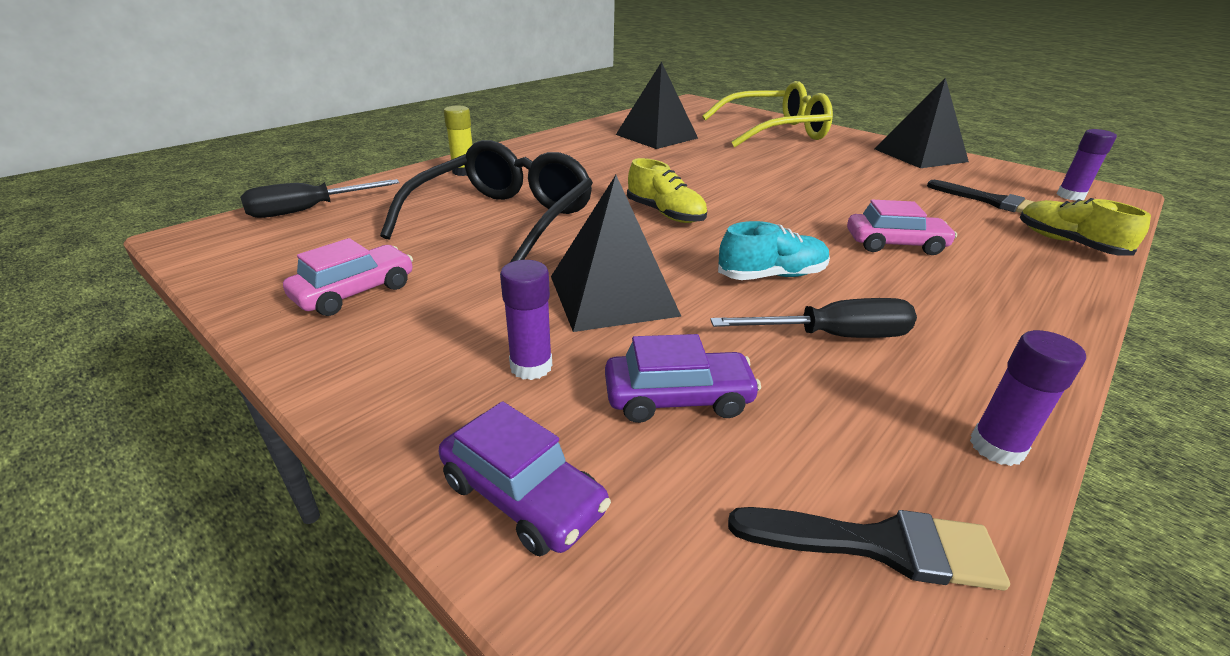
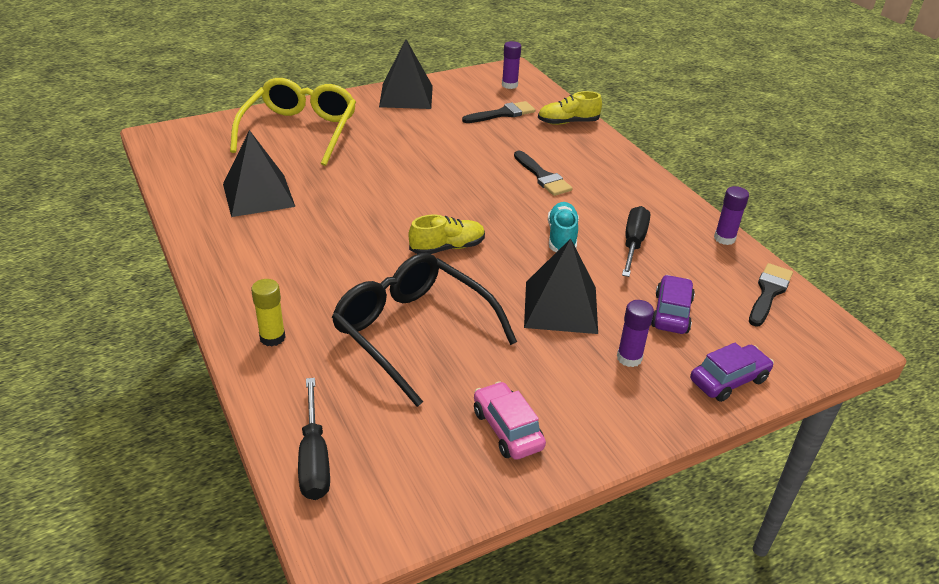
camera: 70 degrees left, 5 degrees up
pink car [847,200,957,255] -> black brush [514,151,573,196]

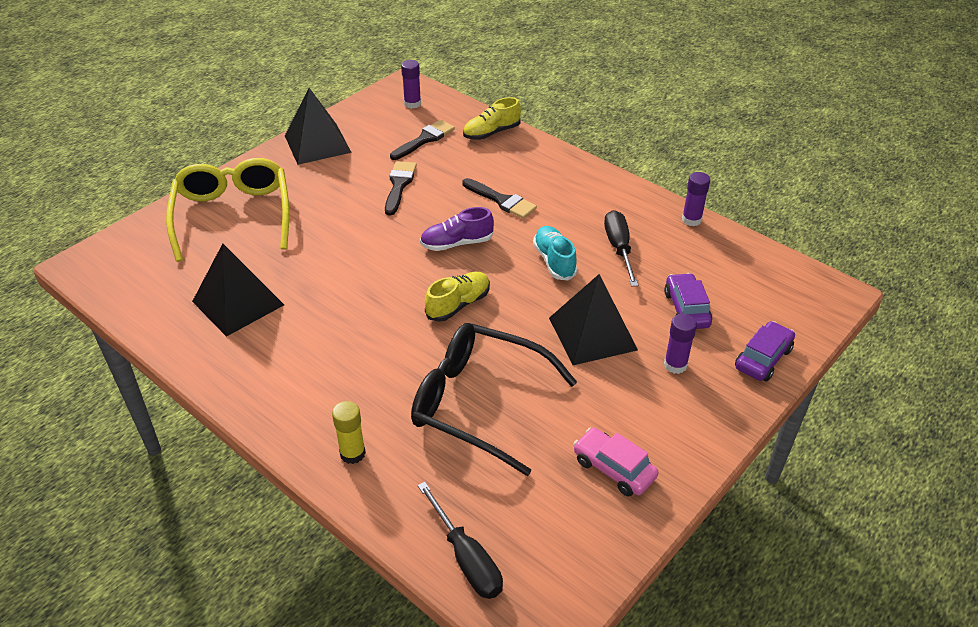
camera: 20 degrees left, 5 degrees up
black brush [749,263,793,327] -> black brush moved to [385,161,417,216]
none -> purple shoe [420,207,494,251]

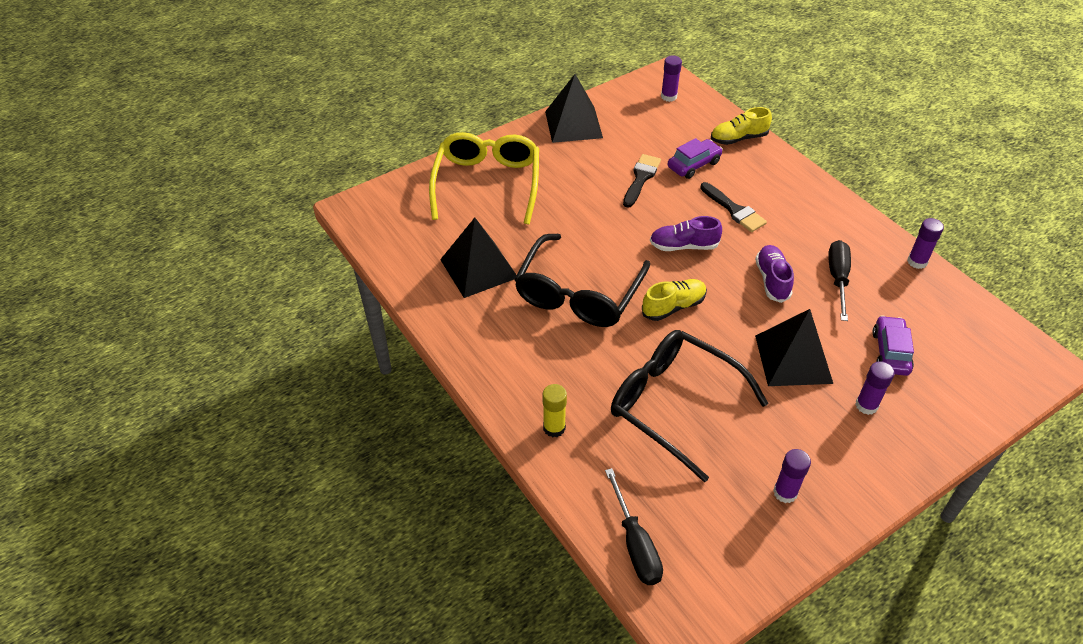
camera: 15 degrees right, 5 degrees up
black brush [390,120,455,160] -> none
turquoise shoe [533,226,578,281] -> purple shoe [755,245,794,303]
pink car [573,428,658,497] -> purple glue stick [773,449,811,503]
purple car [735,321,795,381] -> purple car moved to [668,138,723,179]
none -> black glasses [514,234,650,327]

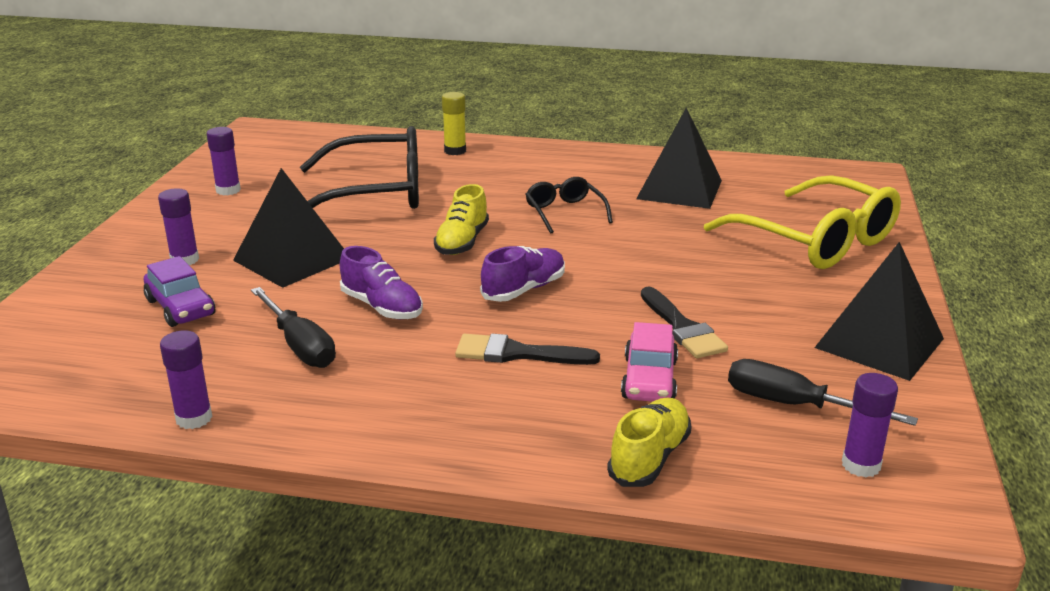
camera: 135 degrees right, 20 degrees down
black glasses [514,234,650,327] -> black glasses [525,177,613,234], size x0.50
black screwdriver [605,468,663,585] -> black screwdriver moved to [728,359,918,426]
purple car [668,138,723,179] -> pink car [621,322,678,402]

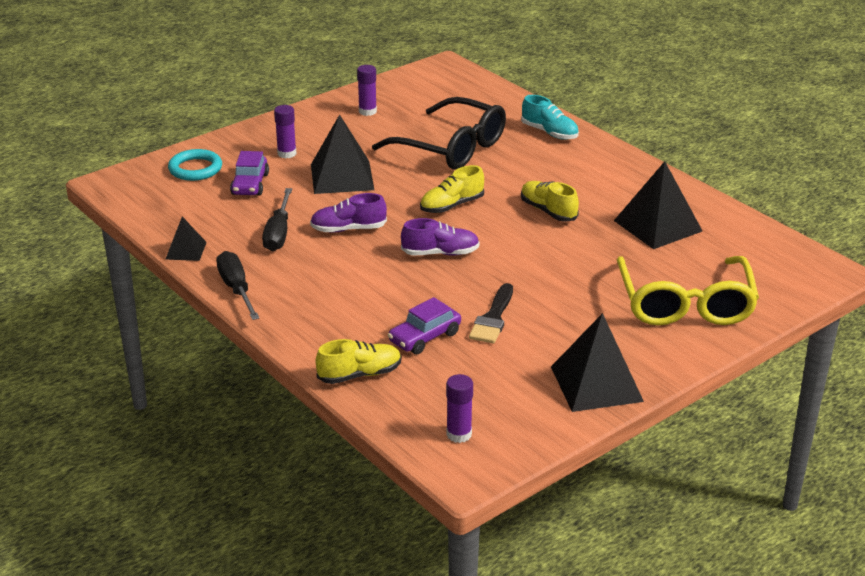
camera: 40 degrees right, 5 degrees up
purple glue stick [160,330,213,429] -> black pyramid [165,217,207,261]
purple shoe [340,246,423,319] -> purple shoe turned 90 degrees clockwise [310,193,387,233]
yellow glue stick [442,92,466,155] -> turquoise shoe [521,95,579,140]
black brush [455,334,600,365] -> none
black glasses [525,177,613,234] -> yellow shoe [521,181,579,222]
pink car [621,322,678,402] -> purple car [388,297,461,354]
black screwdriver [728,359,918,426] -> black screwdriver moved to [216,251,260,320]
none -> turquoise ring [168,149,222,181]

